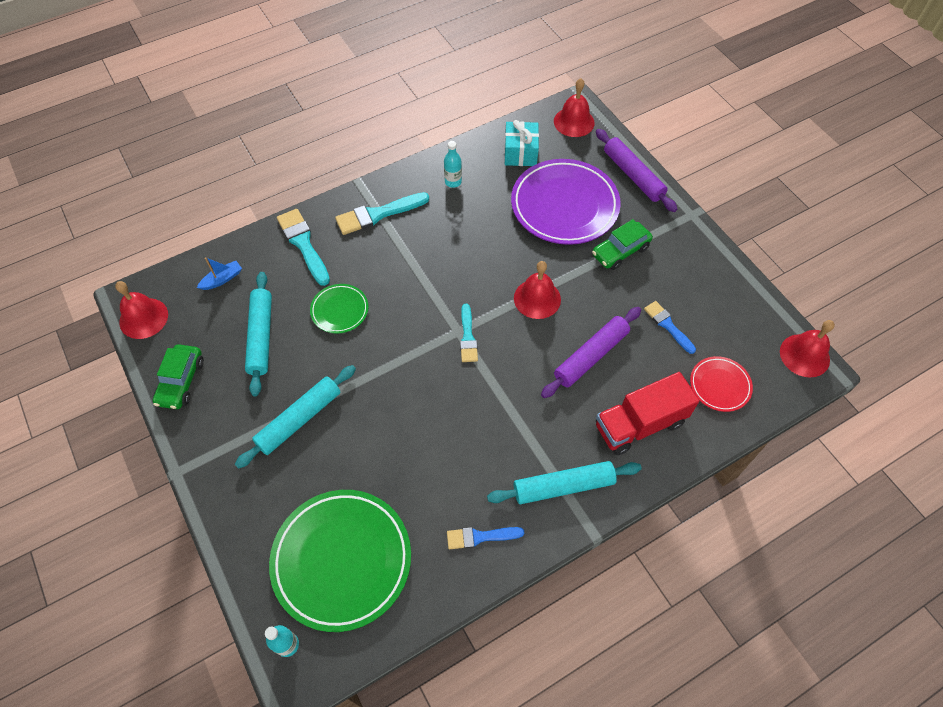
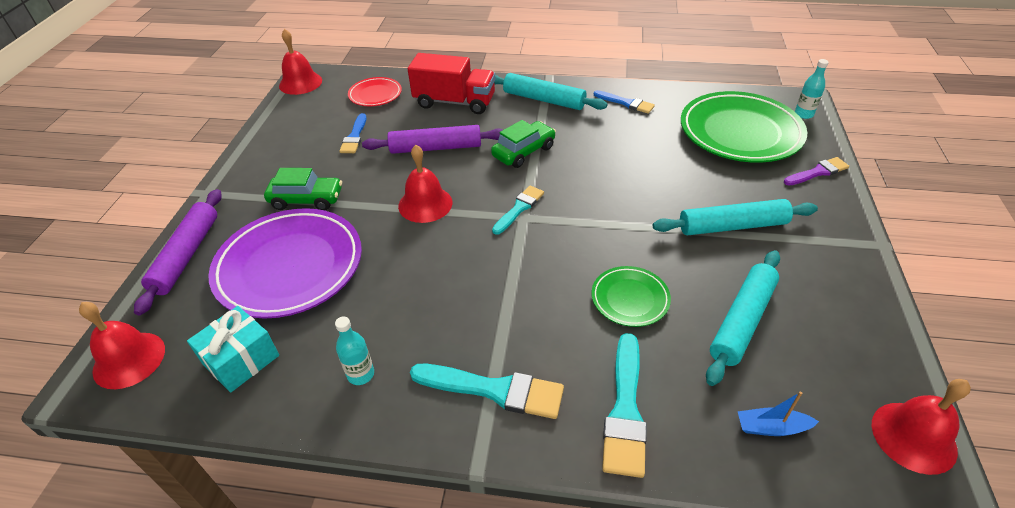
camera: 140 degrees left, 15 degrees down
green car [153,344,204,409] -> green car moved to [491,120,556,168]
none -> purple brush [784,157,849,186]

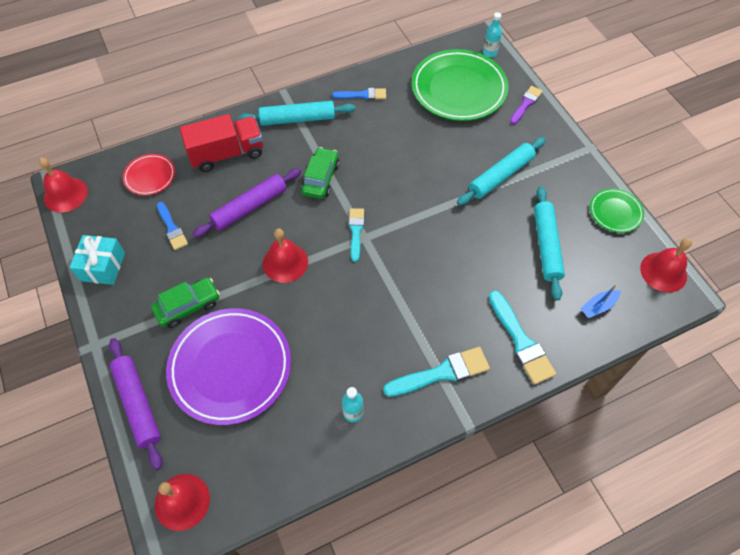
camera: 35 degrees left, 15 degrees up
turquoise gift [187,306,279,393] -> turquoise gift moved to [69,235,125,285]
green plate [592,266,671,327] -> green plate moved to [590,188,644,233]

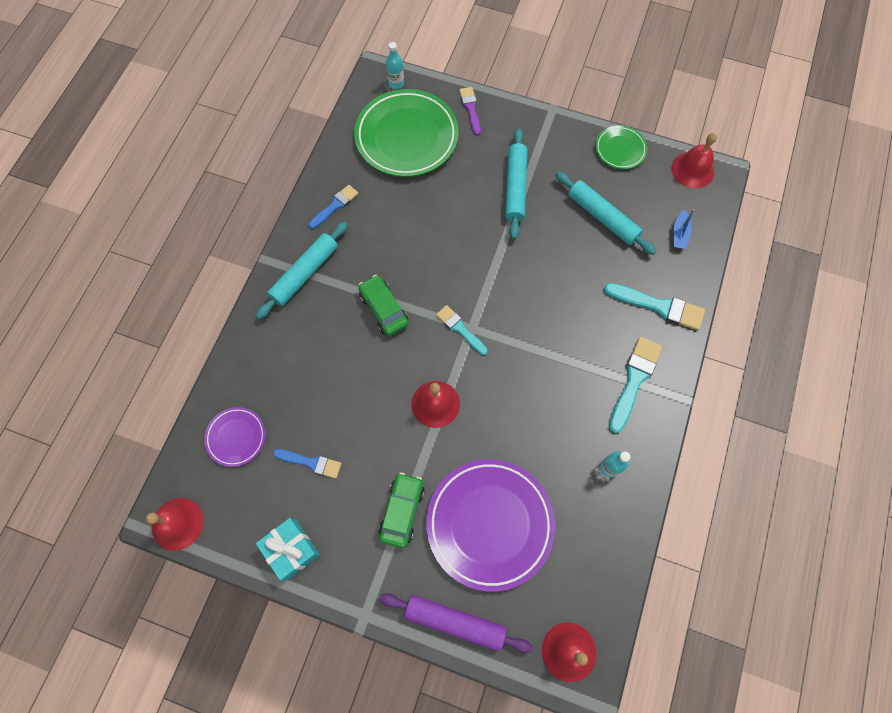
camera: 45 degrees left, 10 degrees up
red plate [123,154,175,196] -> purple plate [204,407,265,467]
red truck [179,114,263,172] -> none
purple rolling pin [192,168,301,238] -> none

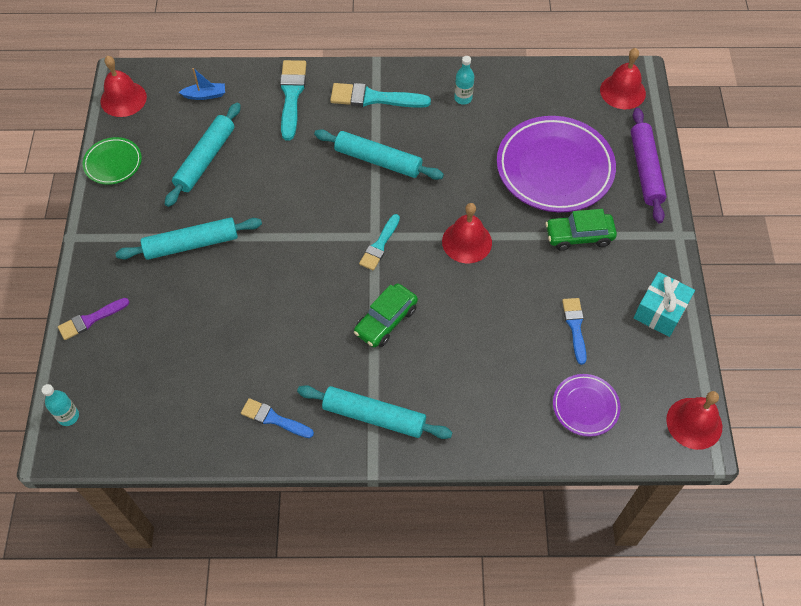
camera: 110 degrees left, 10 degrees down
green plate [354,89,459,177] -> none
none -> turquoise rolling pin [314,129,444,180]

